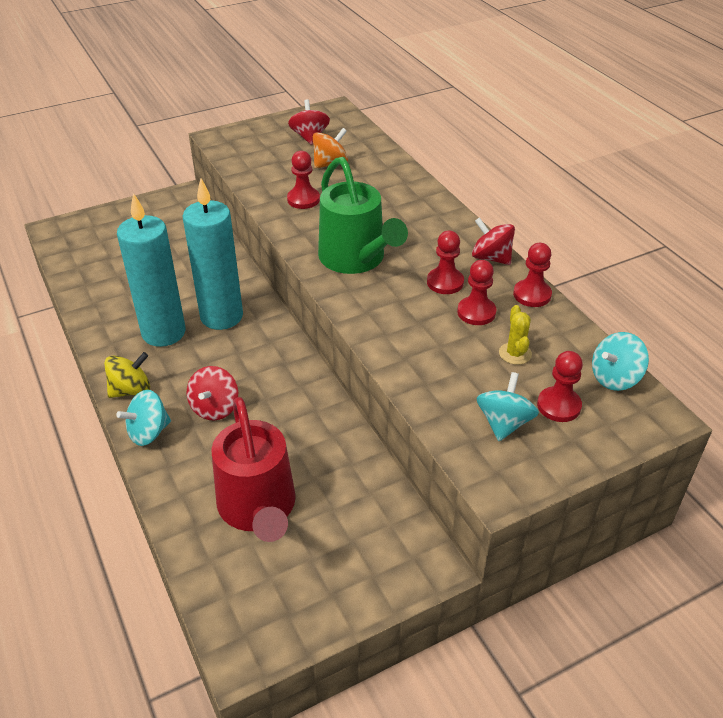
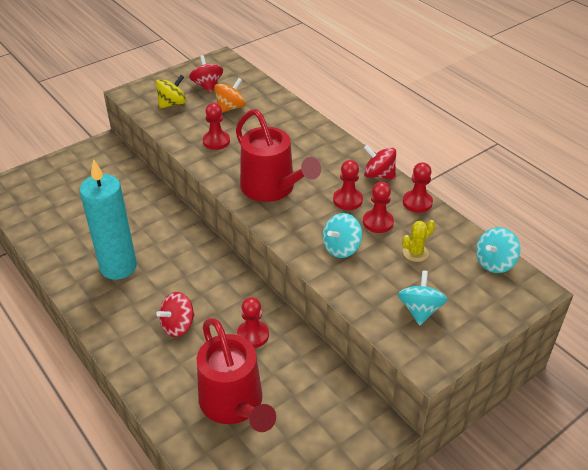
camera: 10 degrees left, 0 degrees up
yellow spinning top [104,352,150,398] -> yellow spinning top moved to [156,75,187,109]
turquoise spinning top [117,390,171,446] -> turquoise spinning top moved to [323,213,362,258]
turquoise candle [182,179,243,330] -> none
red spinning top [187,366,238,420] -> red spinning top turned 45 degrees clockwise [156,292,195,337]
green watering can [318,157,408,274] -> red watering can [236,109,321,202]
yellow cactus [499,305,532,365] -> yellow cactus turned 75 degrees clockwise [402,220,435,262]
red pawn [537,351,583,422] -> red pawn moved to [237,297,269,348]

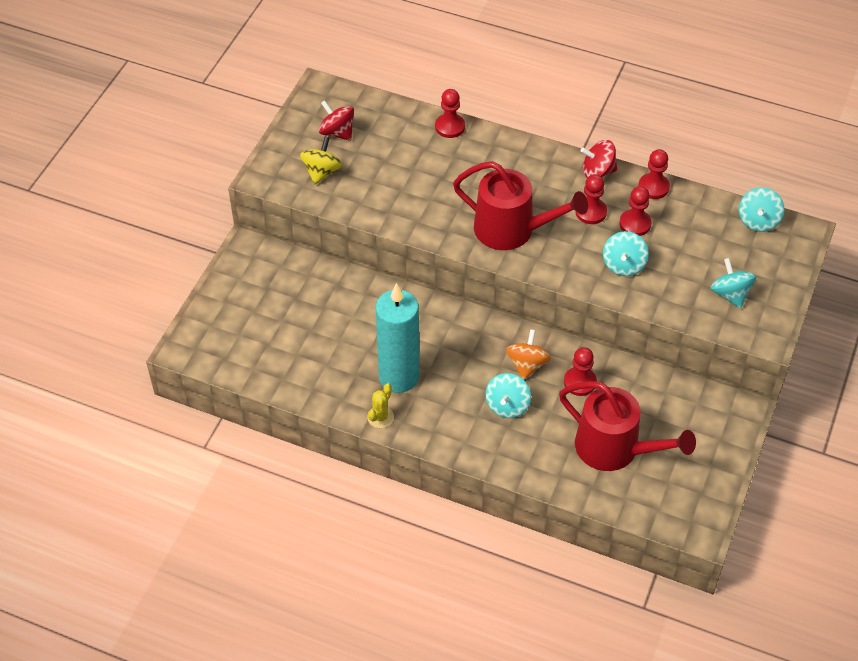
camera: 30 degrees left, 10 degrees up
red spinning top [156,292,195,337] -> turquoise spinning top [485,373,531,418]
red pawn [203,103,230,150] -> red pawn moved to [435,89,465,138]
orange spinning top [214,78,246,113] -> orange spinning top moved to [506,329,551,380]
yellow cactus [402,220,435,262] -> yellow cactus moved to [367,383,394,428]

